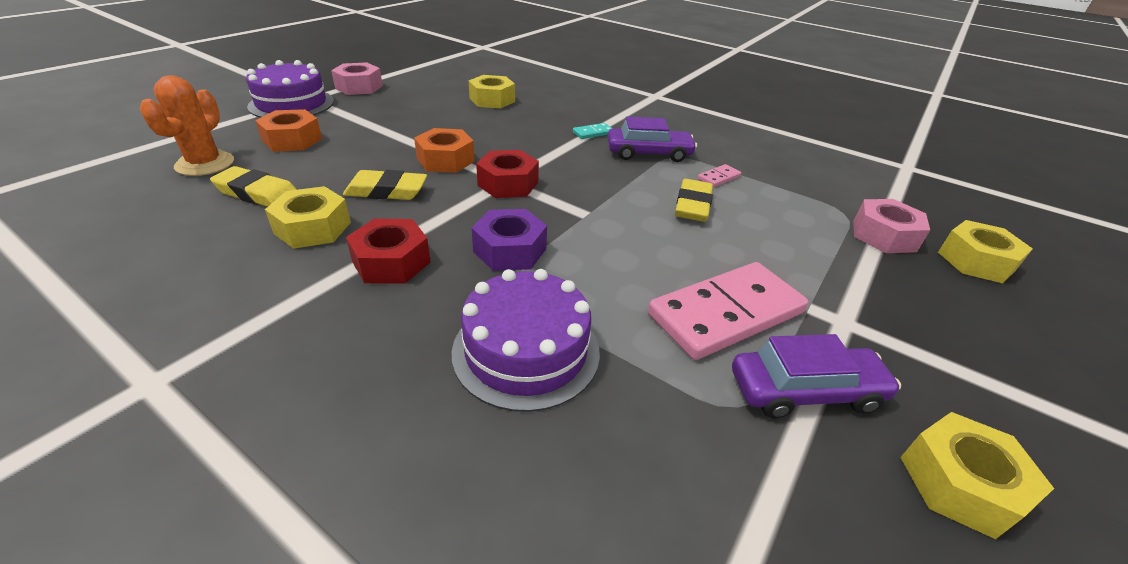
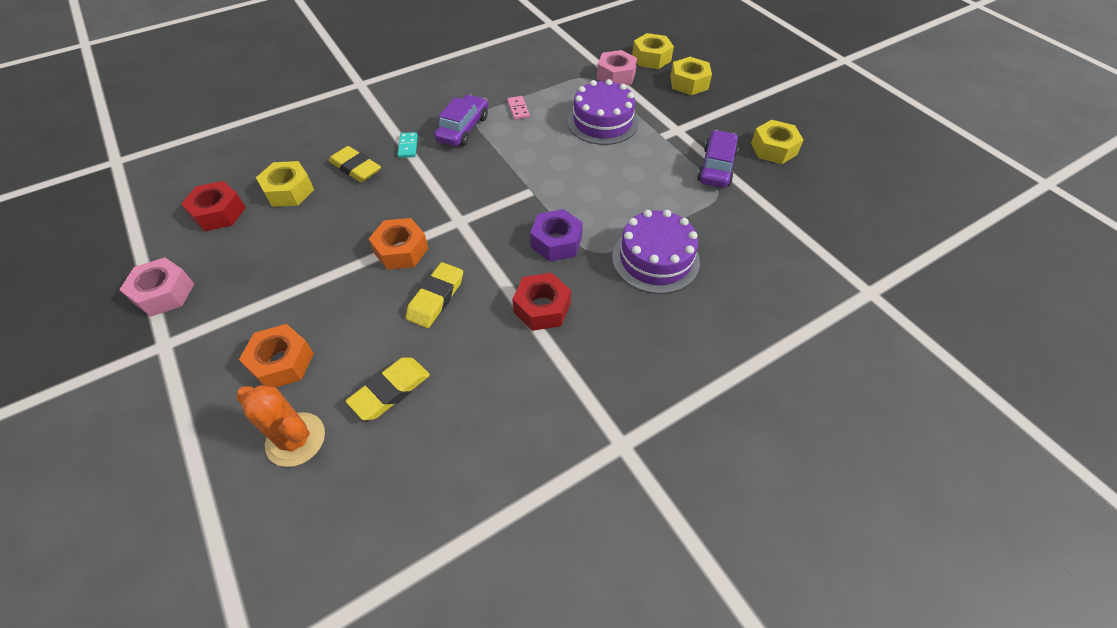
camera: 65 degrees left, 15 degrees up
purple cake [246,60,334,118] -> purple cake moved to [567,79,639,145]
yellow nut [265,186,351,249] -> yellow nut moved to [670,57,712,95]
red nut [476,150,539,198] -> red nut moved to [181,181,246,231]
pink domino [648,262,808,360] -> none
yellow eraser [675,179,713,222] -> yellow eraser moved to [329,146,381,182]

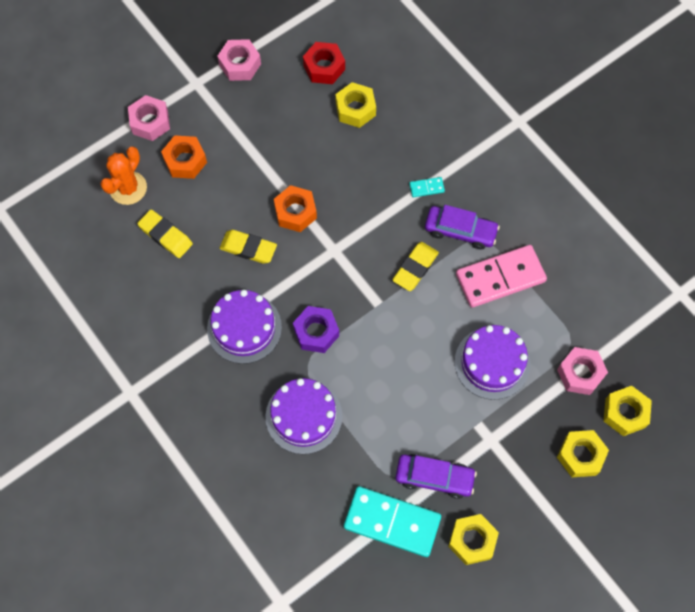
camera: 85 degrees right, 15 degrees up
yellow eraser [329,146,381,182] -> yellow eraser moved to [392,242,439,291]
pink domino [507,96,530,120] -> pink domino [456,245,547,308], size x2.41
red nut [512,273,571,331] -> purple cake [207,290,282,364]
none -> pink nut [128,95,170,141]
none -> turquoise domino [344,486,441,557]

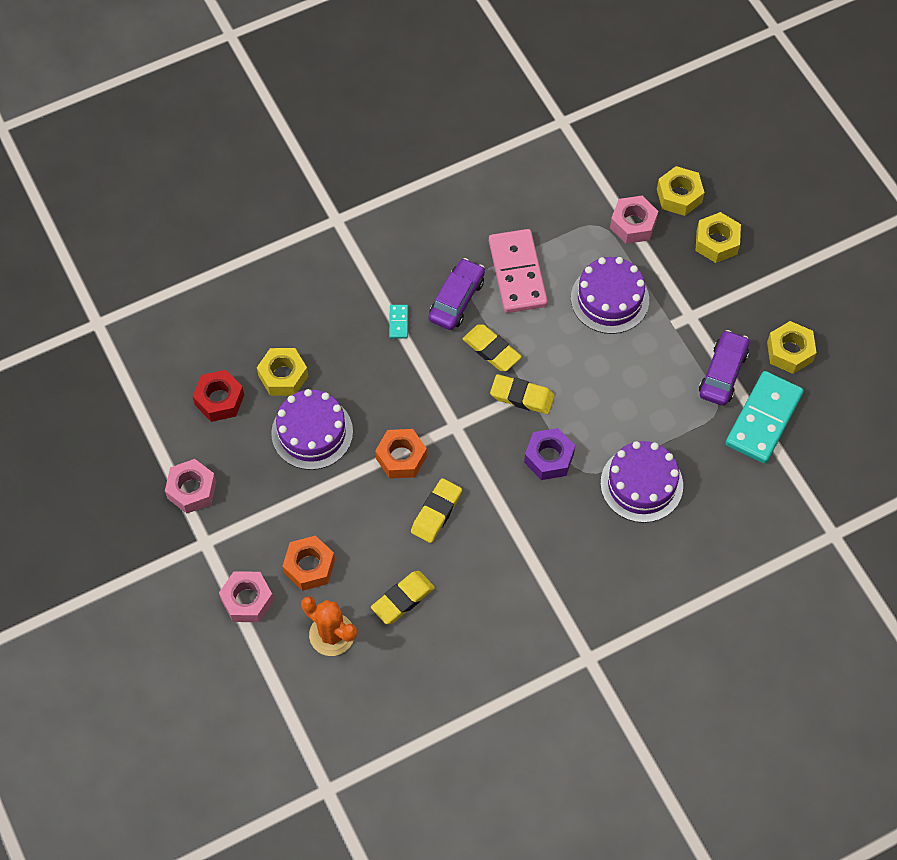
camera: 80 degrees left, 5 degrees down
purple cake [207,290,282,364] -> purple cake moved to [271,389,353,470]
none -> yellow eraser [490,374,555,414]

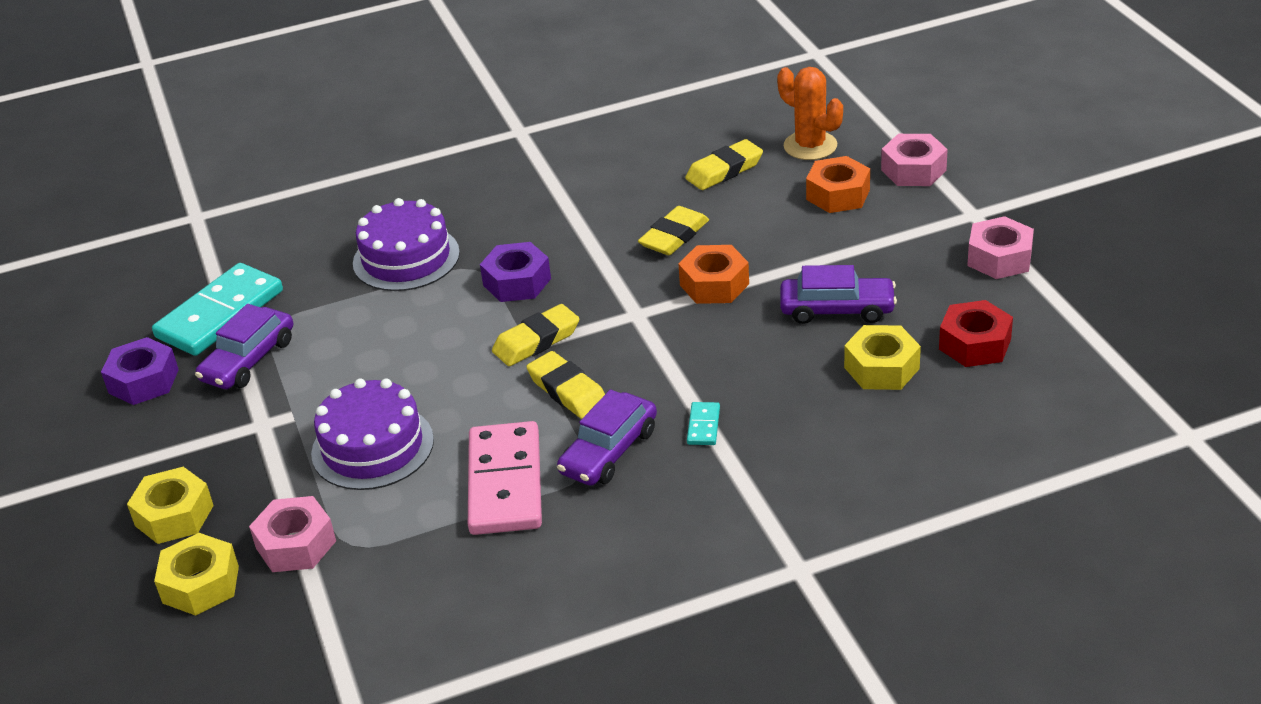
camera: 170 degrees left, 25 degrees down
purple cake [271,389,353,470] -> purple car [780,265,897,324]
yellow eraser [490,374,555,414] -> yellow eraser turned 60 degrees counterclockwise [492,304,579,366]
yellow nut [767,321,817,374] -> purple nut [101,337,179,405]

